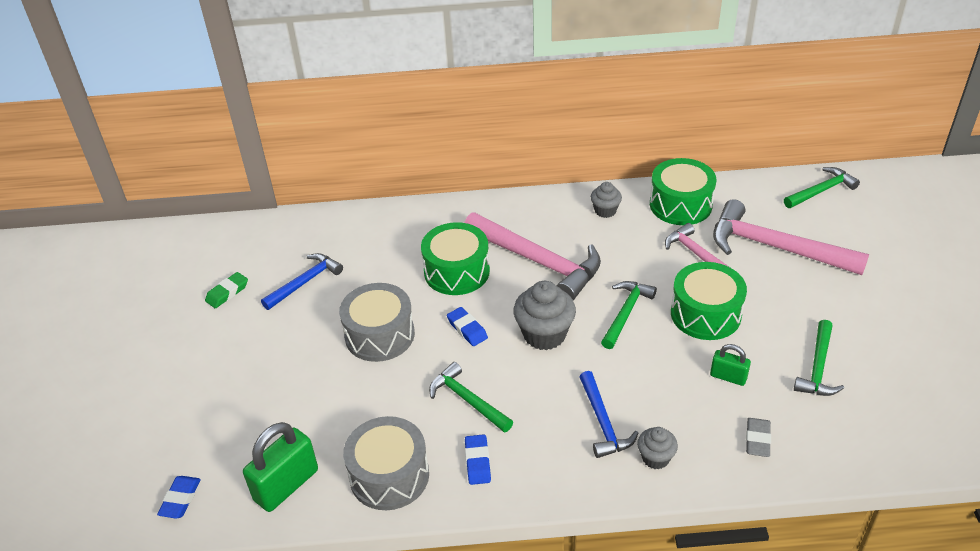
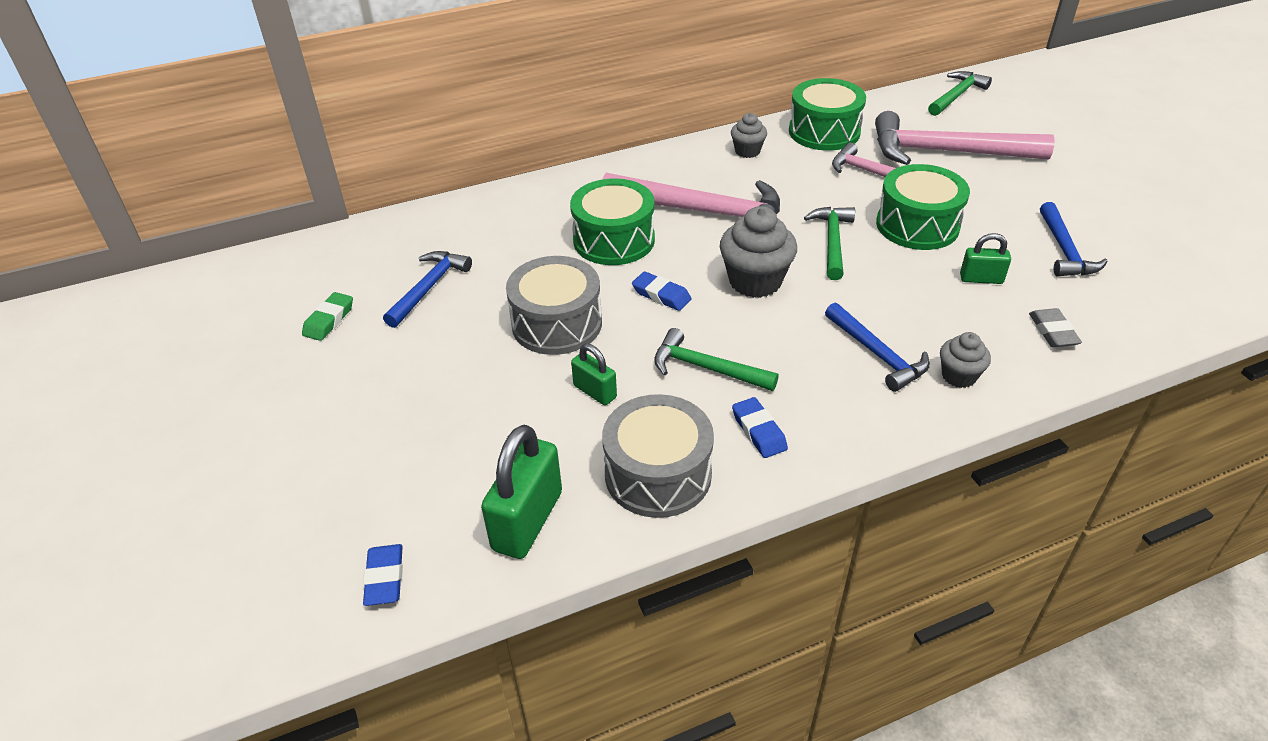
camera: 20 degrees left, 0 degrees up
green hammer [794,320,844,396] -> blue hammer [1040,202,1108,276]
none -> green padlock [571,344,617,405]

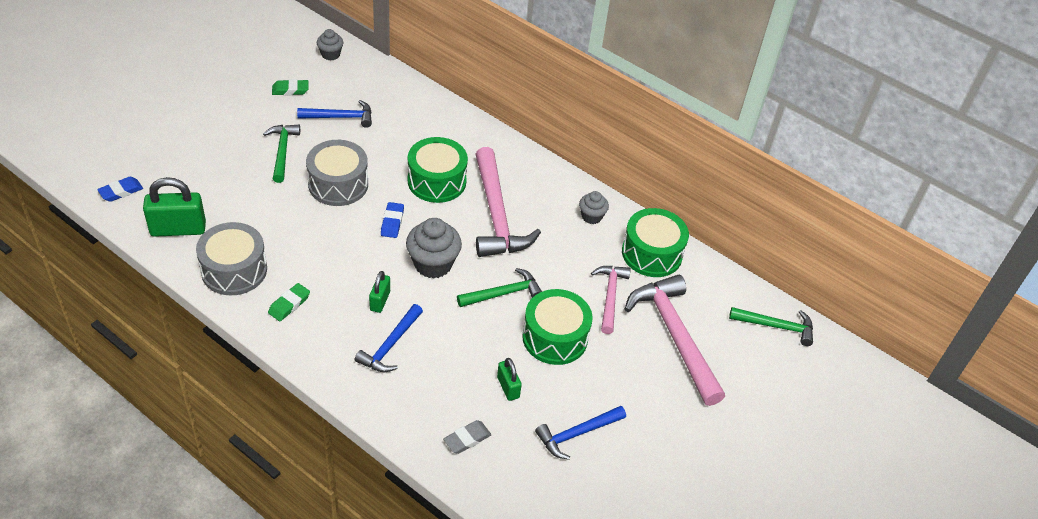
camera: 55 degrees right, 5 degrees up
green padlock [571,344,617,405] -> green padlock moved to [369,271,390,313]
green hammer [654,328,779,391] -> green hammer moved to [263,125,300,183]
blue eraser [732,397,788,458] -> green eraser [268,283,310,321]
grey cupcake [940,332,991,388] -> grey cupcake moved to [317,29,343,60]

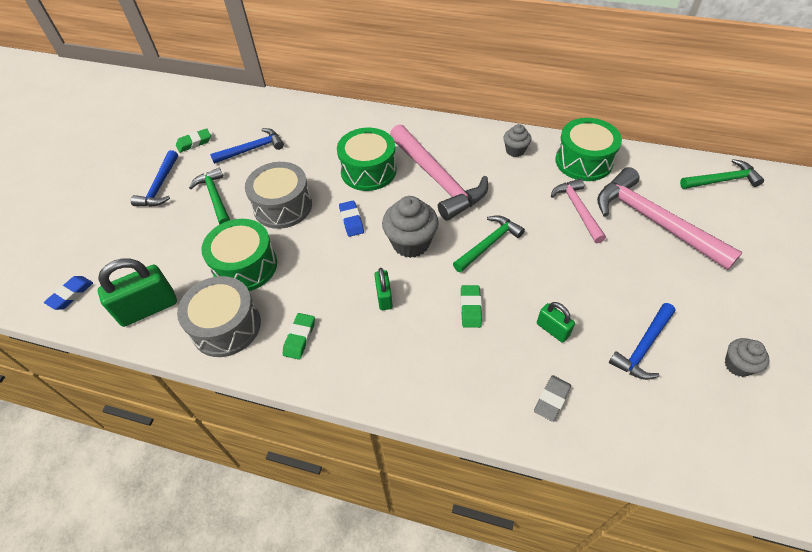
camera: 15 degrees left, 5 degrees up
grey cupcake [317,29,343,60] -> grey cupcake moved to [725,338,769,377]
blue hammer [355,304,423,372] -> blue hammer moved to [131,150,178,207]
green drum [522,289,593,365] -> green drum moved to [201,219,277,291]
none -> green eraser [461,285,482,328]

